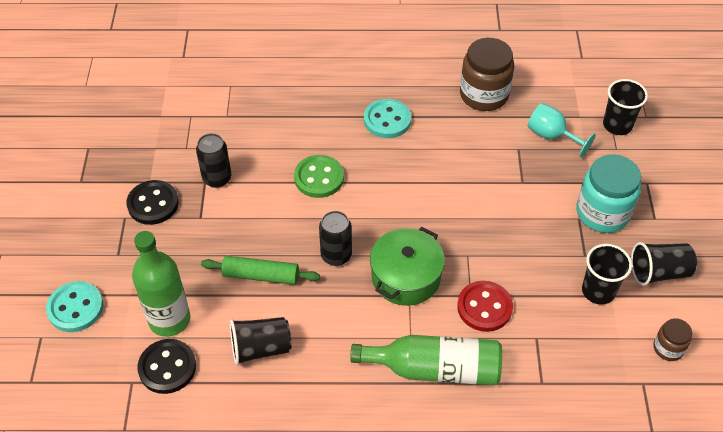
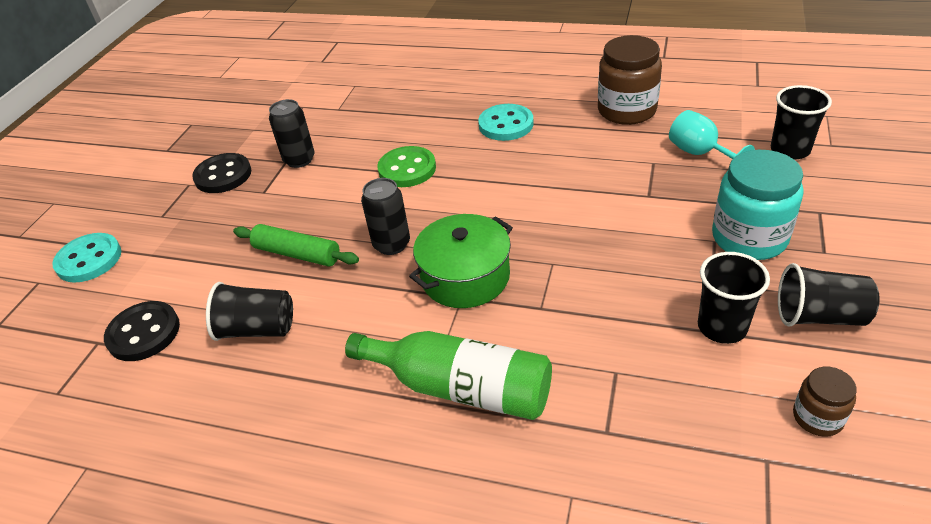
camera: 20 degrees right, 10 degrees down
green bottle [132,231,190,337] -> none
red button [457,281,513,332] -> none

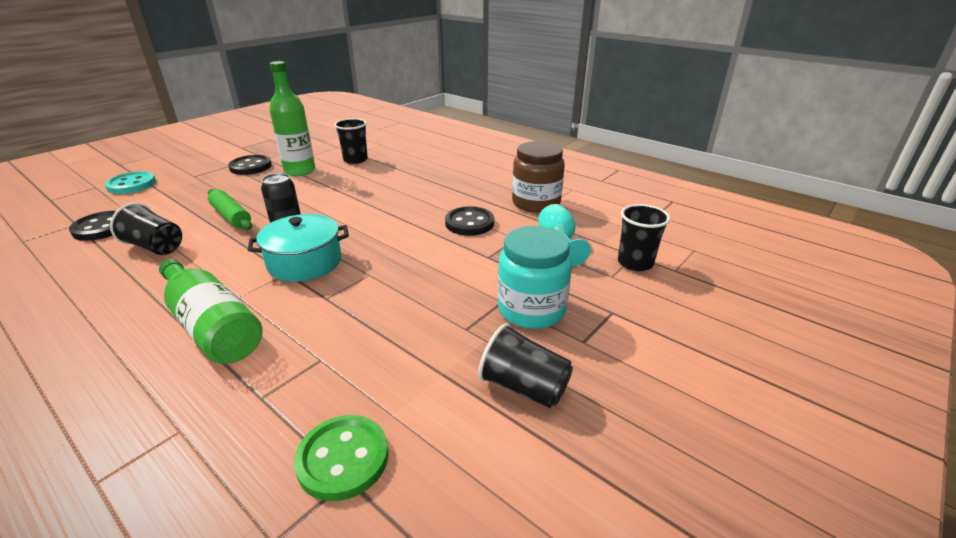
camera: 20 degrees right, 10 degrees down
black can [269,99,315,168] -> green bottle [269,61,315,176]
green button [377,146,436,187] -> green button moved to [294,415,389,501]
green pot [409,214,513,308] -> turquoise pot [248,214,349,282]
turquoise button [478,104,534,141] -> none
black cup [698,252,770,344] -> black cup moved to [334,118,368,164]
brown jar [793,366,857,437] -> none
none -> black button [445,206,494,236]

